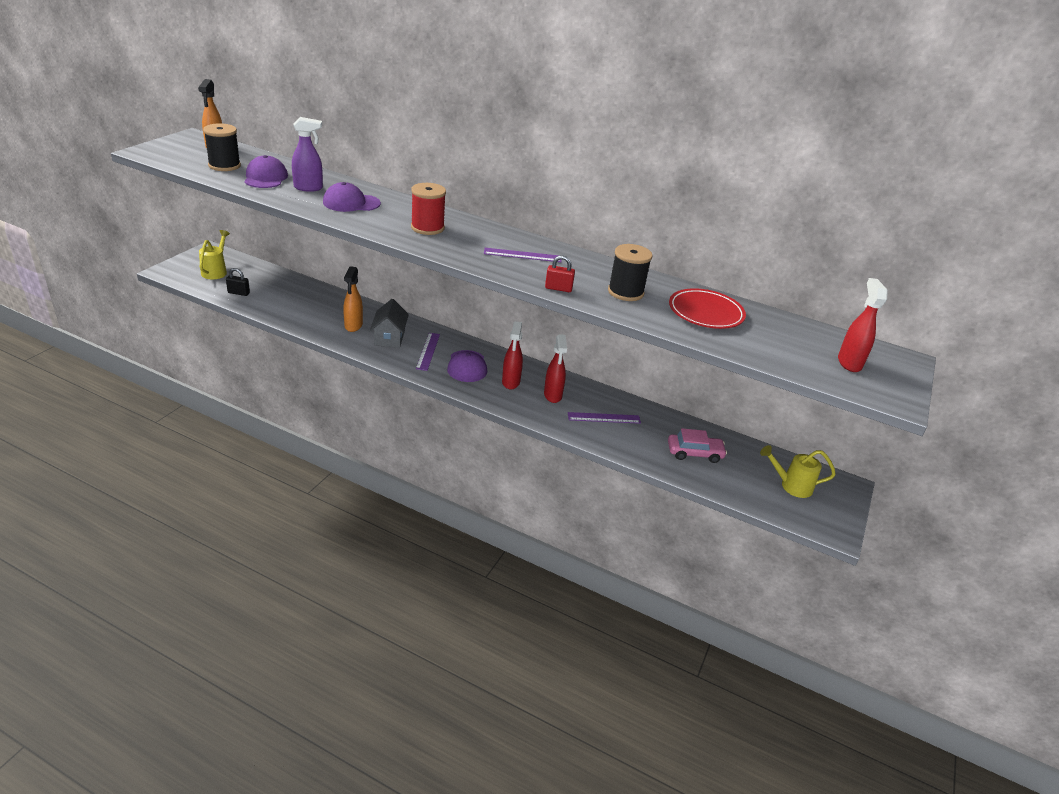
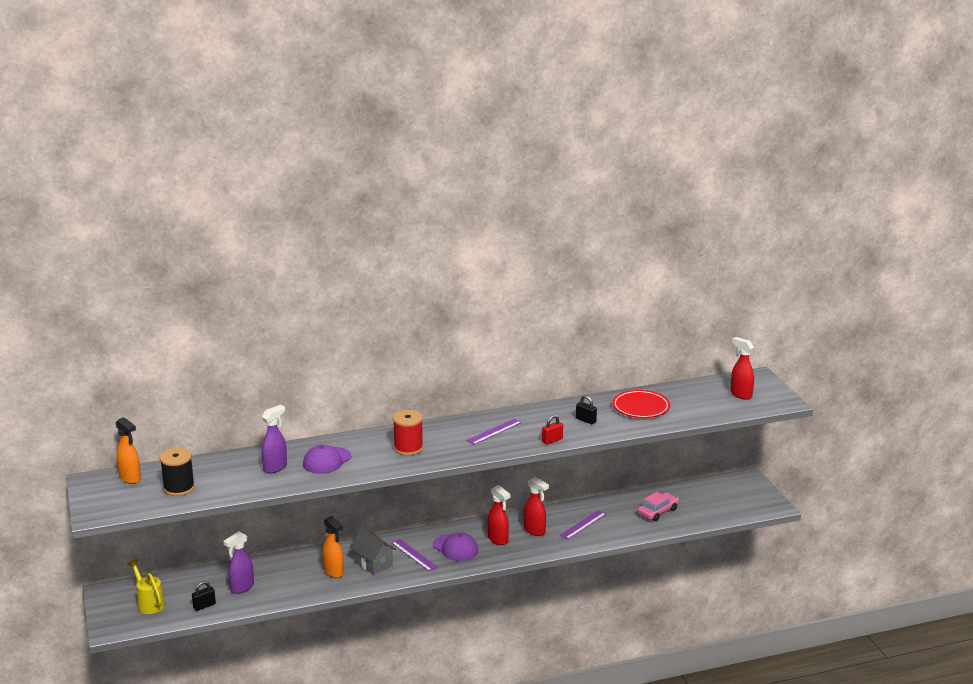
camera: 40 degrees left, 10 degrees down
purple cap [244,155,288,188] -> none
black spool [608,244,652,301] -> black padlock [576,395,597,424]
yellow watering can [760,445,836,498] -> none
none -> purple spray bottle [223,531,254,594]

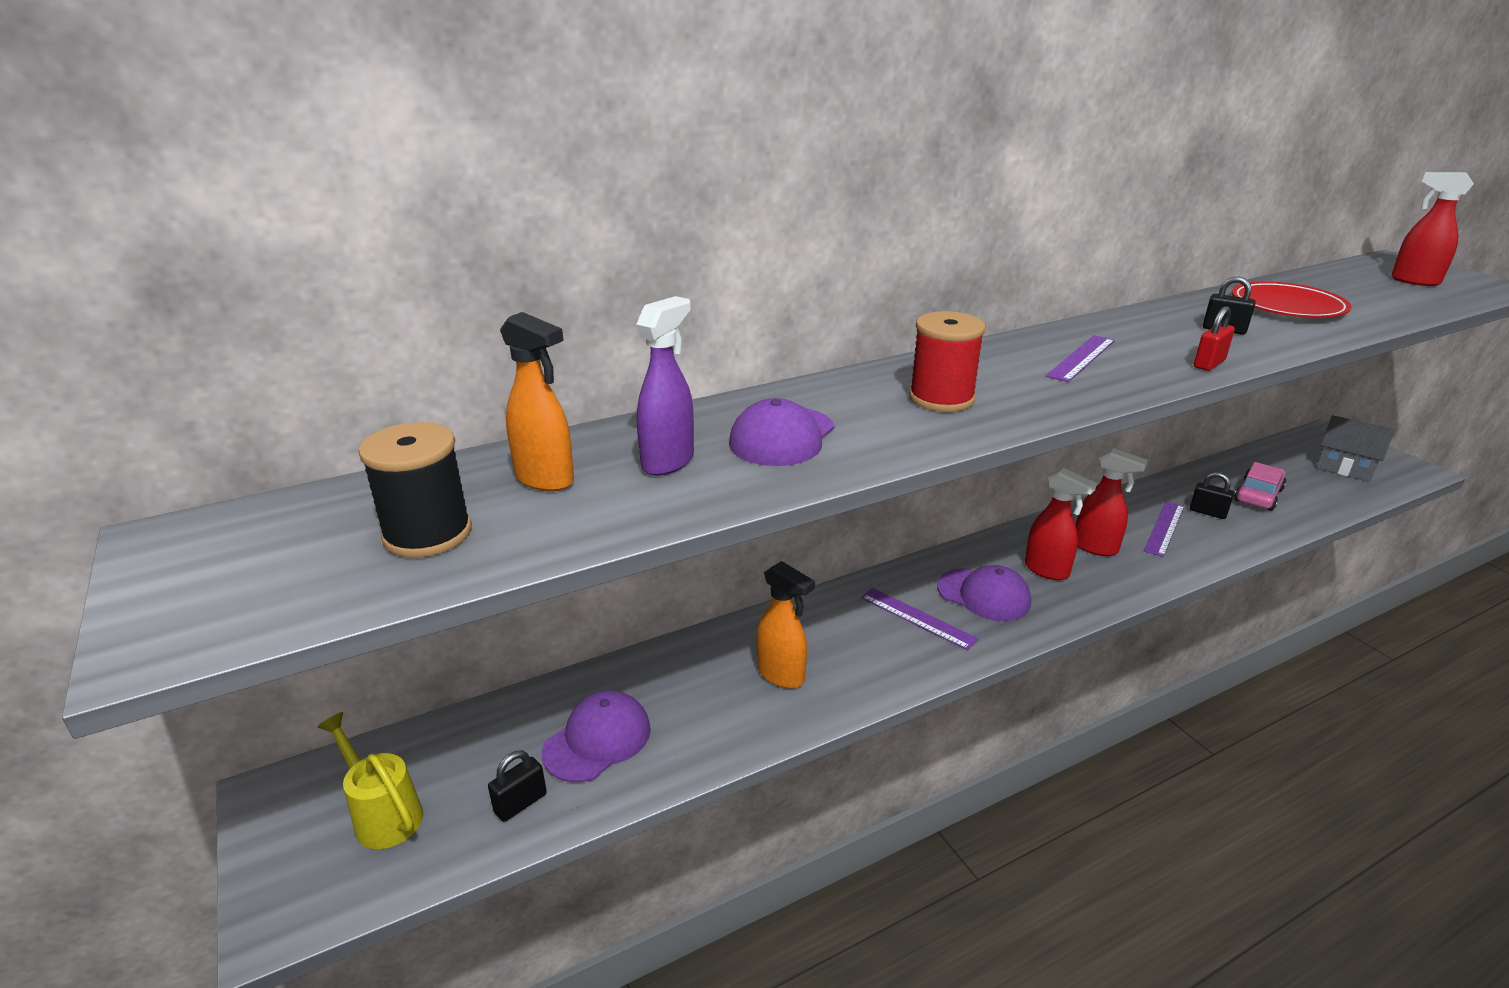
camera: 10 degrees left, 5 degrees up
orange spray bottle [116,417,141,484] -> orange spray bottle moved to [500,312,574,491]
purple spray bottle [223,531,254,594] -> purple cap [542,690,651,782]
grey house [350,528,396,575] -> grey house moved to [1316,415,1394,482]
none -> black padlock [1190,472,1234,519]

